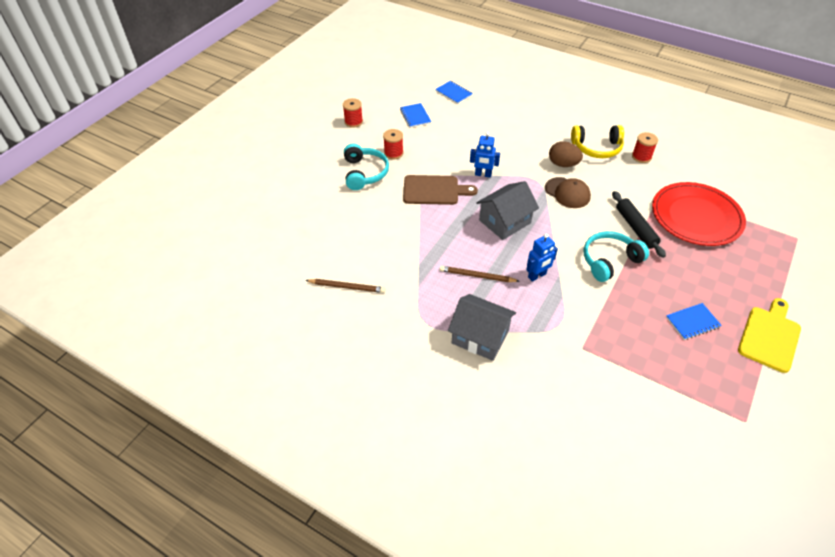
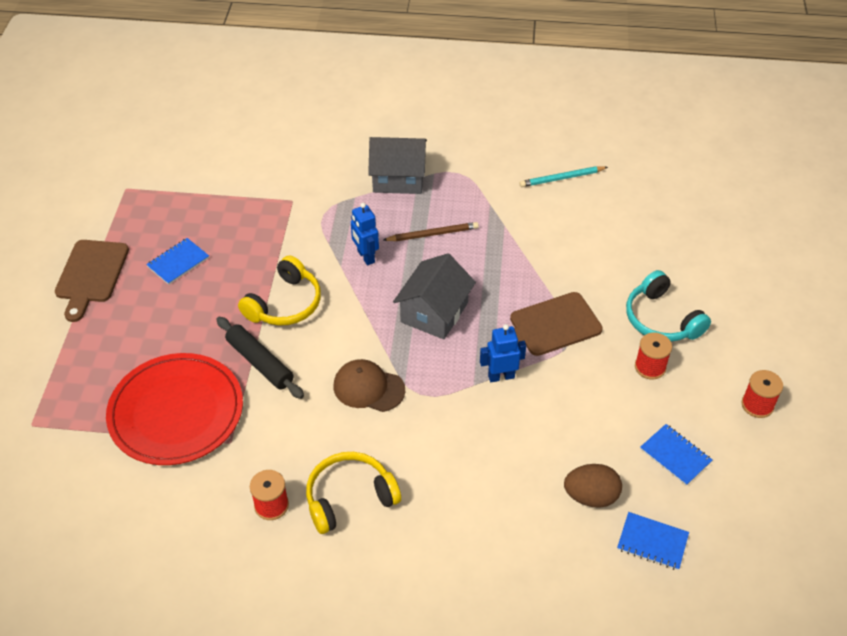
camera: 155 degrees right, 0 degrees up
brown pencil [305,279,385,293] -> turquoise pencil [520,166,608,187]
blue robot [526,233,558,282] -> blue robot turned 60 degrees counterclockwise [351,203,379,265]
brown egg [549,141,583,167] -> brown egg moved to [564,464,622,508]
turquoise headphones [583,231,649,282] -> yellow headphones [238,255,321,326]
yellow cutting board [738,298,801,373] -> brown cutting board [55,240,129,322]

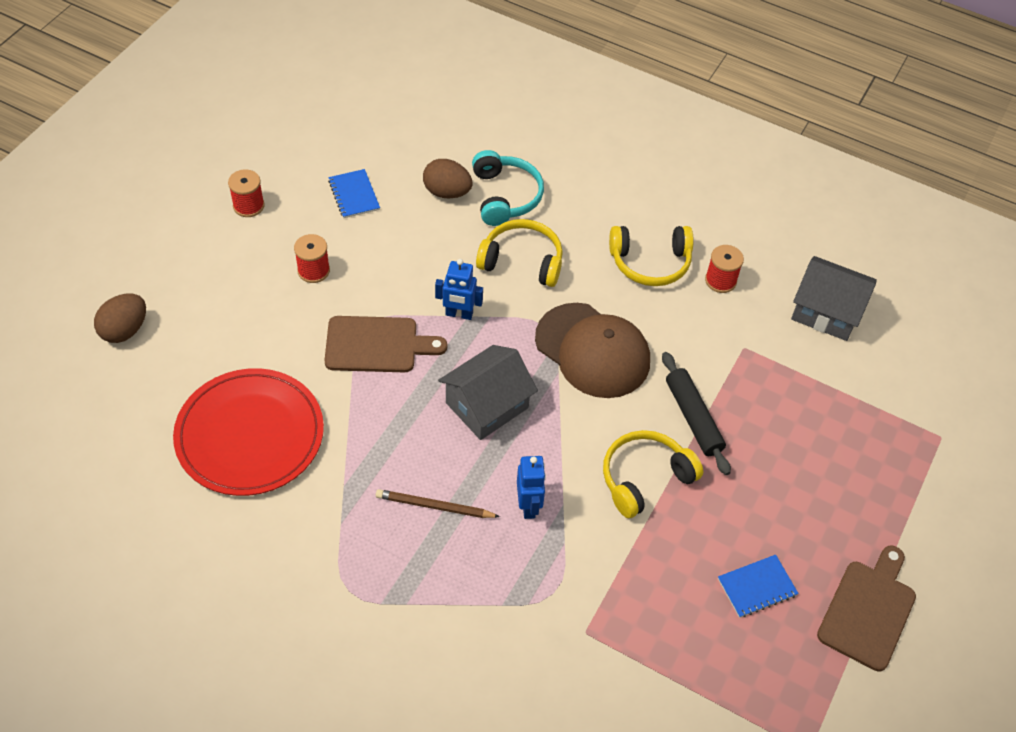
camera: 160 degrees left, 5 degrees up
red plate [106,353,243,465] -> red plate moved to [173,368,324,496]
brown cap [334,359,405,412] -> brown cap [535,303,650,398], size x1.61
grey house [368,137,427,194] -> grey house moved to [791,256,877,341]
turquoise pencil [520,166,608,187] -> none
blue notebook [617,512,689,570] -> none
turquoise headphones [626,270,711,341] -> turquoise headphones moved to [472,150,544,226]
none -> brown egg [94,294,146,343]
none -> yellow headphones [476,219,563,287]

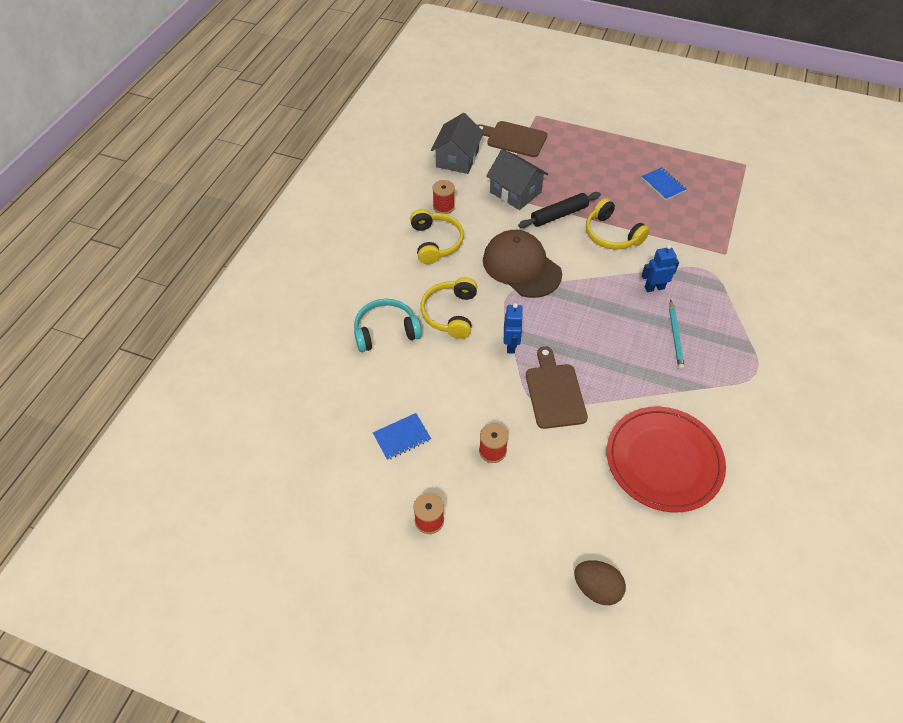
camera: 95 degrees left, 0 degrees up
brown pencil [376,489,500,518] -> turquoise pencil [669,300,685,370]
brown egg [423,159,473,199] -> none
grey house [438,345,538,440] -> grey house moved to [486,149,548,210]
brown cap [535,303,650,398] -> brown cap turned 75 degrees counterclockwise [483,230,562,298]
brown cutting board [817,546,916,672] -> brown cutting board moved to [477,121,547,157]

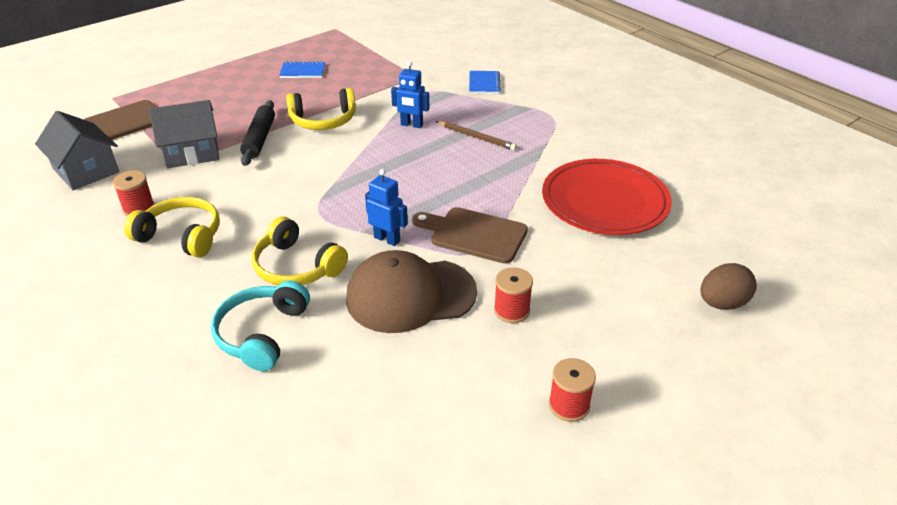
camera: 60 degrees left, 15 degrees down
blue notebook [373,413,431,460] -> blue notebook moved to [469,71,501,94]
brown cap [483,230,562,298] -> brown cap moved to [346,250,477,333]
blue robot [642,245,679,292] -> blue robot turned 90 degrees counterclockwise [391,61,429,128]
turquoise pencil [669,300,685,370] -> brown pencil [436,121,517,151]

